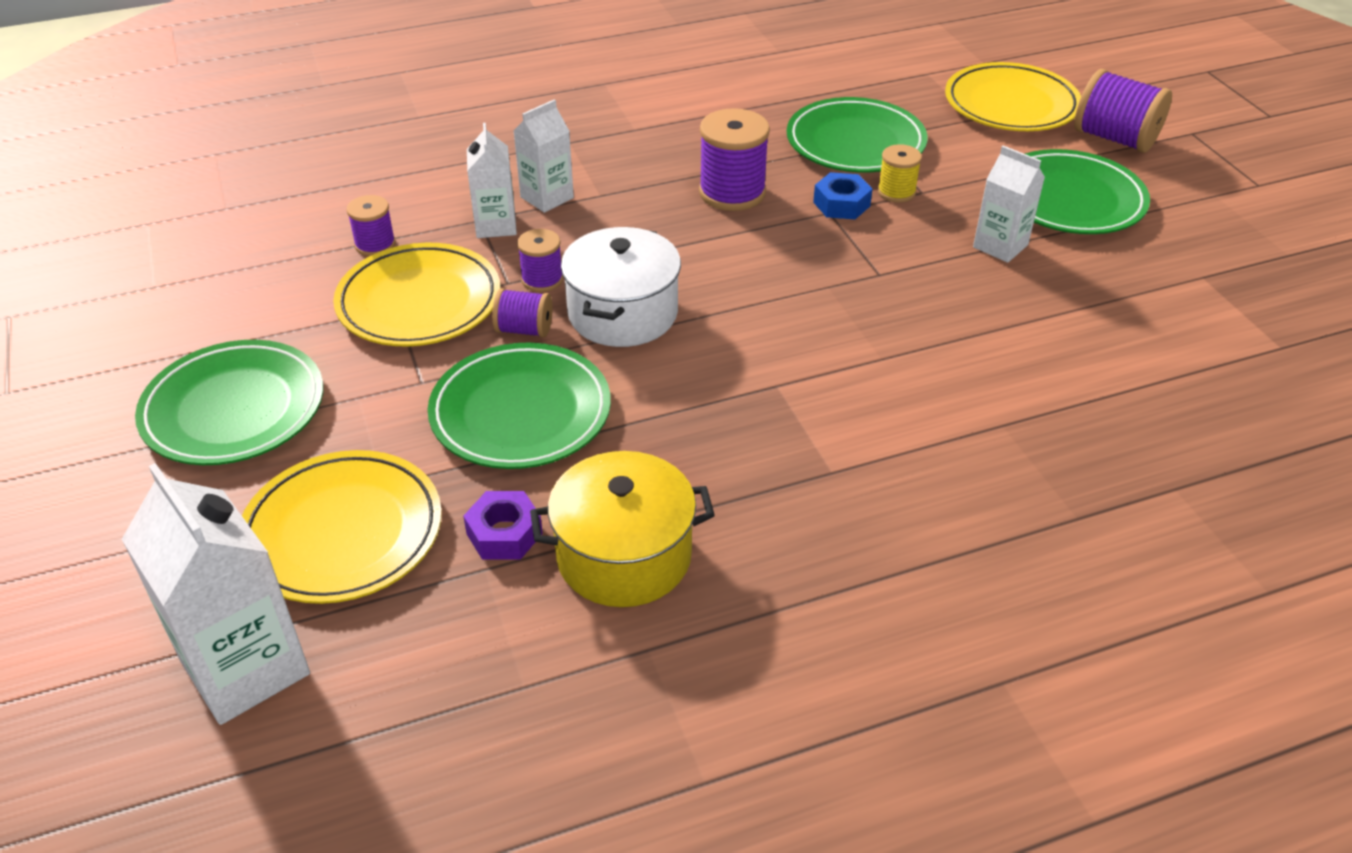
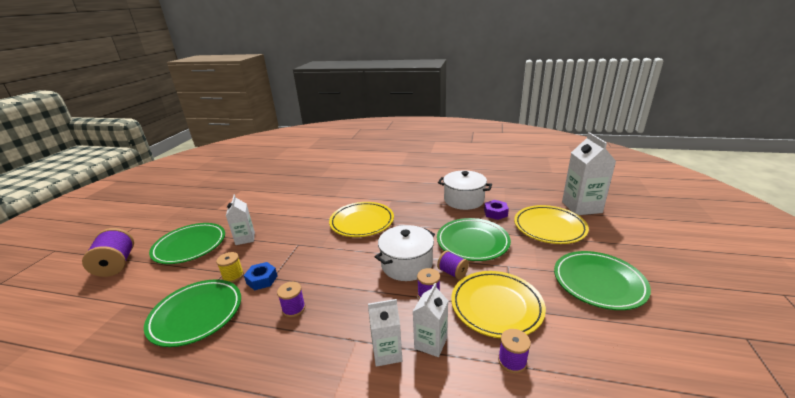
camera: 145 degrees left, 15 degrees down
yellow pot [530,451,715,607] -> white pot [438,171,492,210]
purple spool [699,108,770,211] -> purple spool [277,282,306,317], size x0.57
yellow plate [945,62,1081,131] -> yellow plate moved to [329,202,394,237]

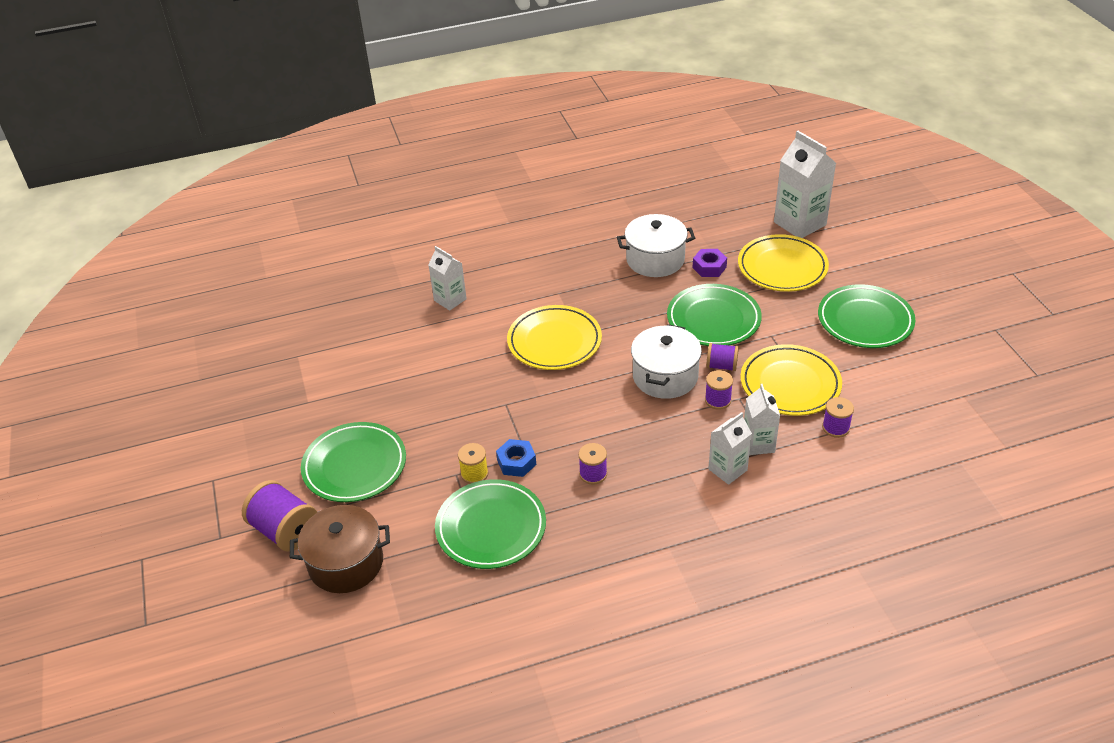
camera: 30 degrees left, 15 degrees up
white carton [226,195,255,245] -> white carton moved to [428,246,467,311]
none -> brown pot [290,505,390,593]

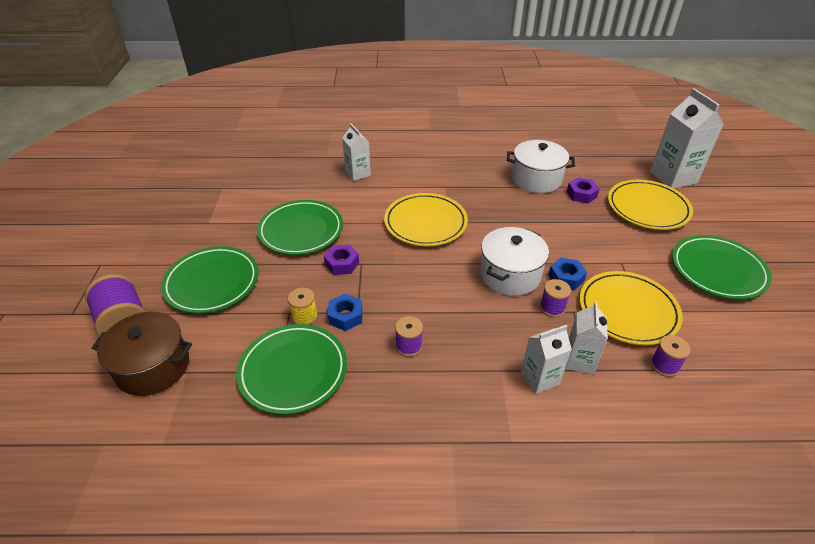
camera: 15 degrees right, 0 degrees up
green plate [667,284,762,346] -> green plate moved to [257,200,343,255]
purple spool [706,343,739,371] -> blue nut [549,258,587,290]
none -> purple nut [324,245,359,275]

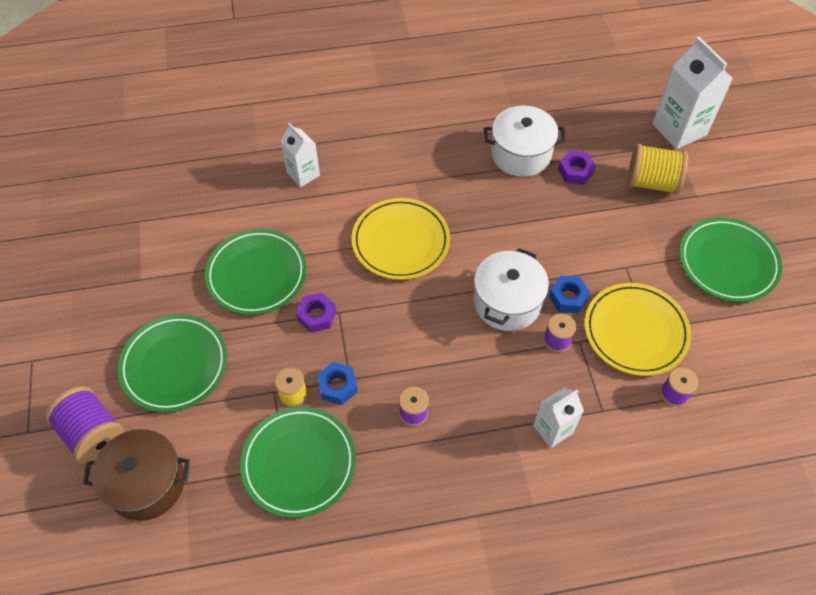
camera: 10 degrees left, 15 degrees up
white carton [565,301,608,374] -> none
yellow plate [608,180,693,230] -> yellow spool [627,144,688,195]

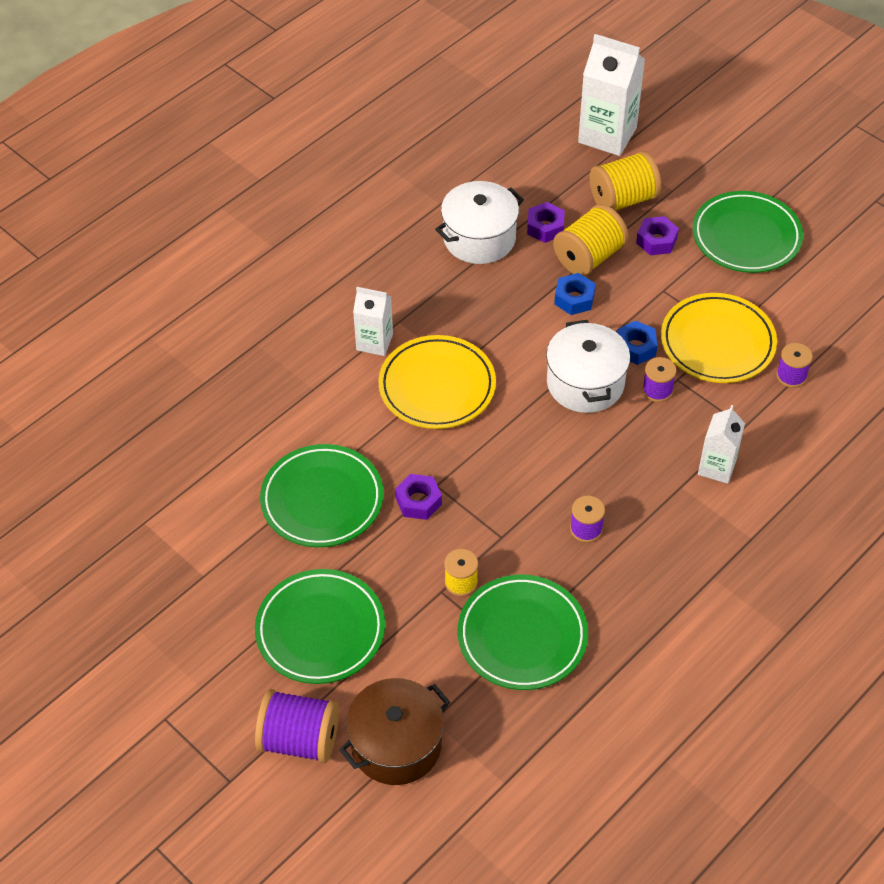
camera: 35 degrees left, 5 degrees down
white carton [281,123,320,187] -> white carton moved to [353,287,393,356]
blue nut [317,362,358,405] -> blue nut moved to [554,273,596,315]
none -> yellow spool [553,204,629,276]
none -> purple nut [636,216,679,255]

